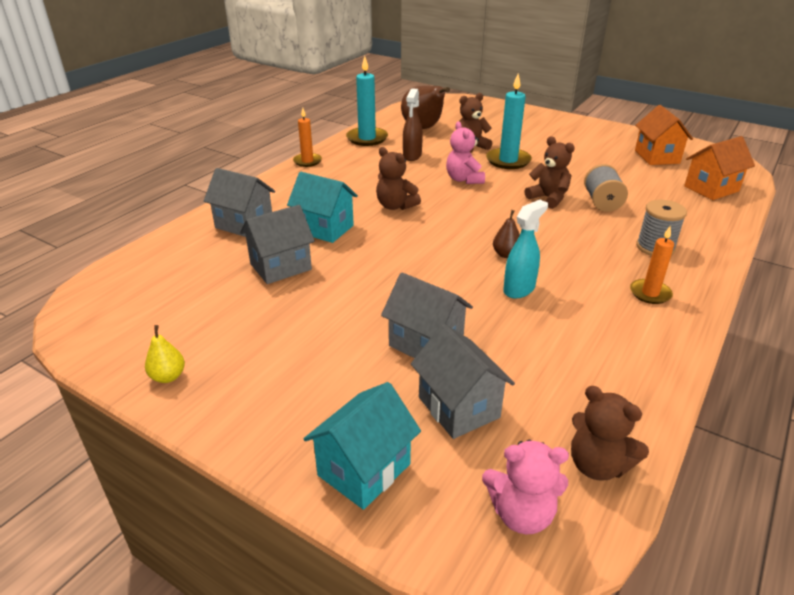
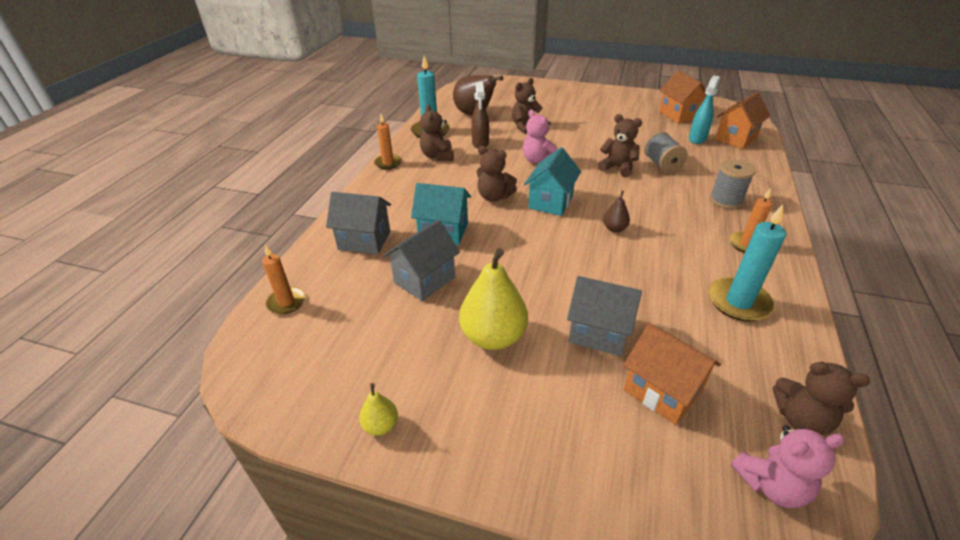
camera: 15 degrees left, 5 degrees up
turquoise house [303,382,421,510] -> turquoise house moved to [524,147,581,216]
grey house [411,324,515,439] -> orange house [623,323,721,425]
turquoise candle [486,74,532,169] -> turquoise candle moved to [709,204,786,321]
turquoise spray bottle [503,200,548,298] -> turquoise spray bottle moved to [689,75,720,144]
none -> orange candle [262,245,305,314]
none -> brown teddy bear [420,105,454,161]
none -> yellow pear [459,248,528,350]

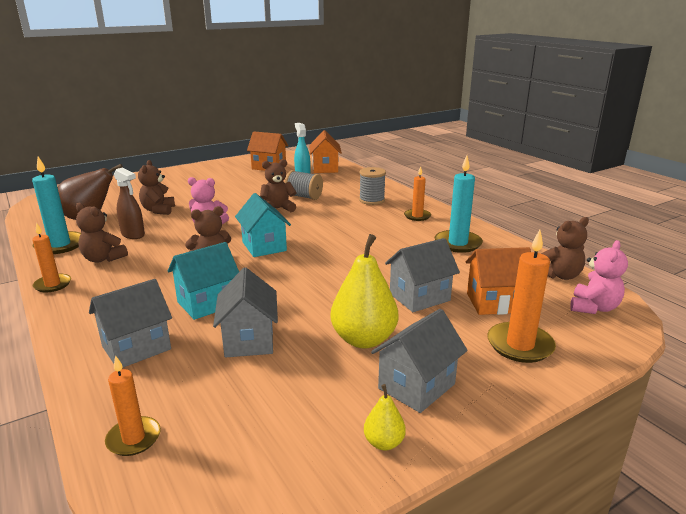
camera: 50 degrees left, 15 degrees down
brown pear [603,190,630,233] -> none
none -> grey house [371,309,468,413]
none -> orange candle [487,230,556,363]

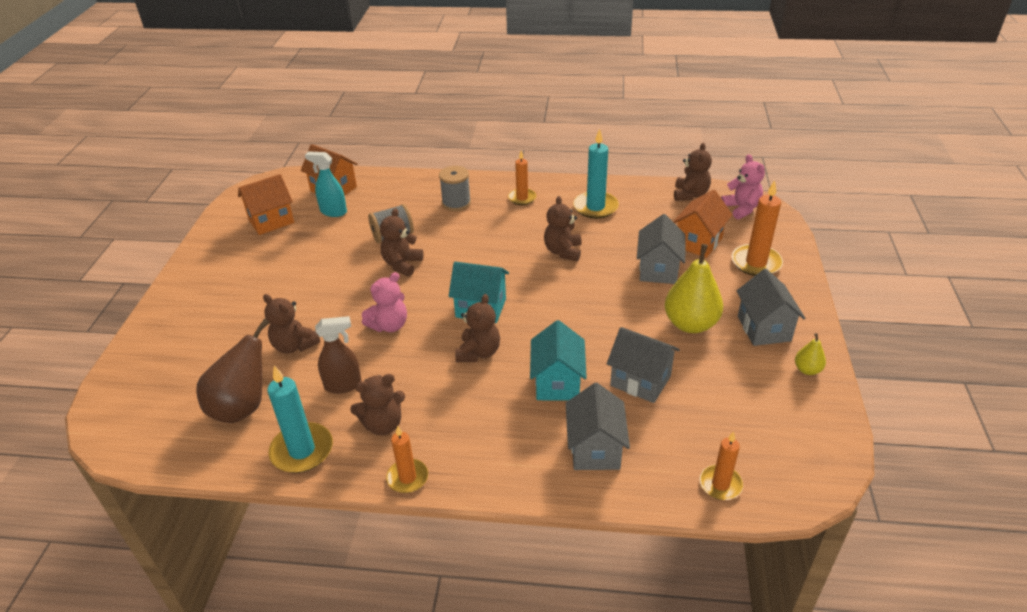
camera: 50 degrees left, 15 degrees up
none -> brown teddy bear [544,196,581,261]

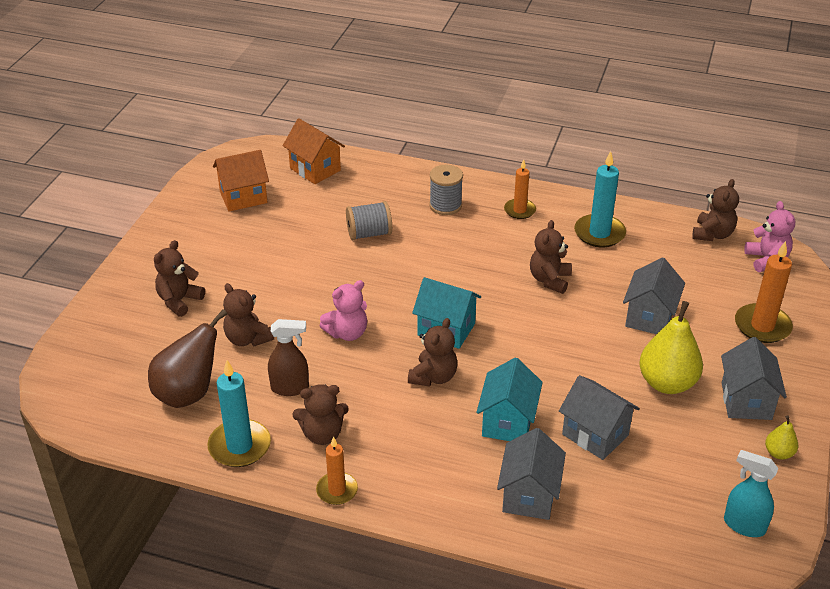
camera: 10 degrees right, 0 degrees up
turquoise spray bottle [305,151,347,217] -> turquoise spray bottle moved to [724,450,779,537]
brown teddy bear [380,208,423,276] -> brown teddy bear moved to [154,240,205,317]
orange house [673,190,732,258] -> none
orange candle [699,431,743,500] -> none

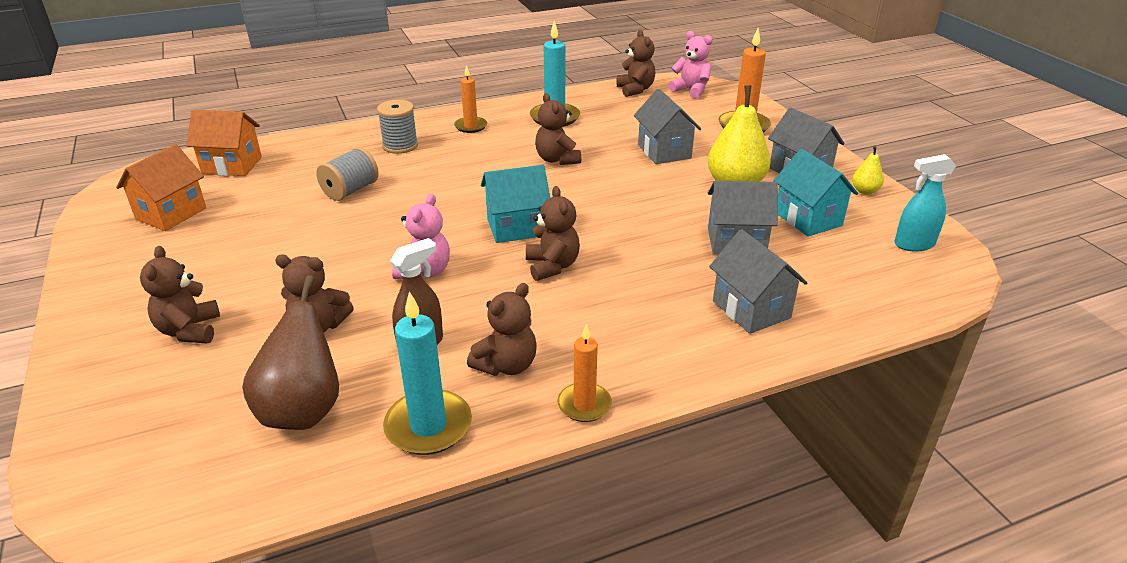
camera: 40 degrees left, 5 degrees down
turquoise house [476,357,543,441] -> turquoise house moved to [773,149,858,237]

